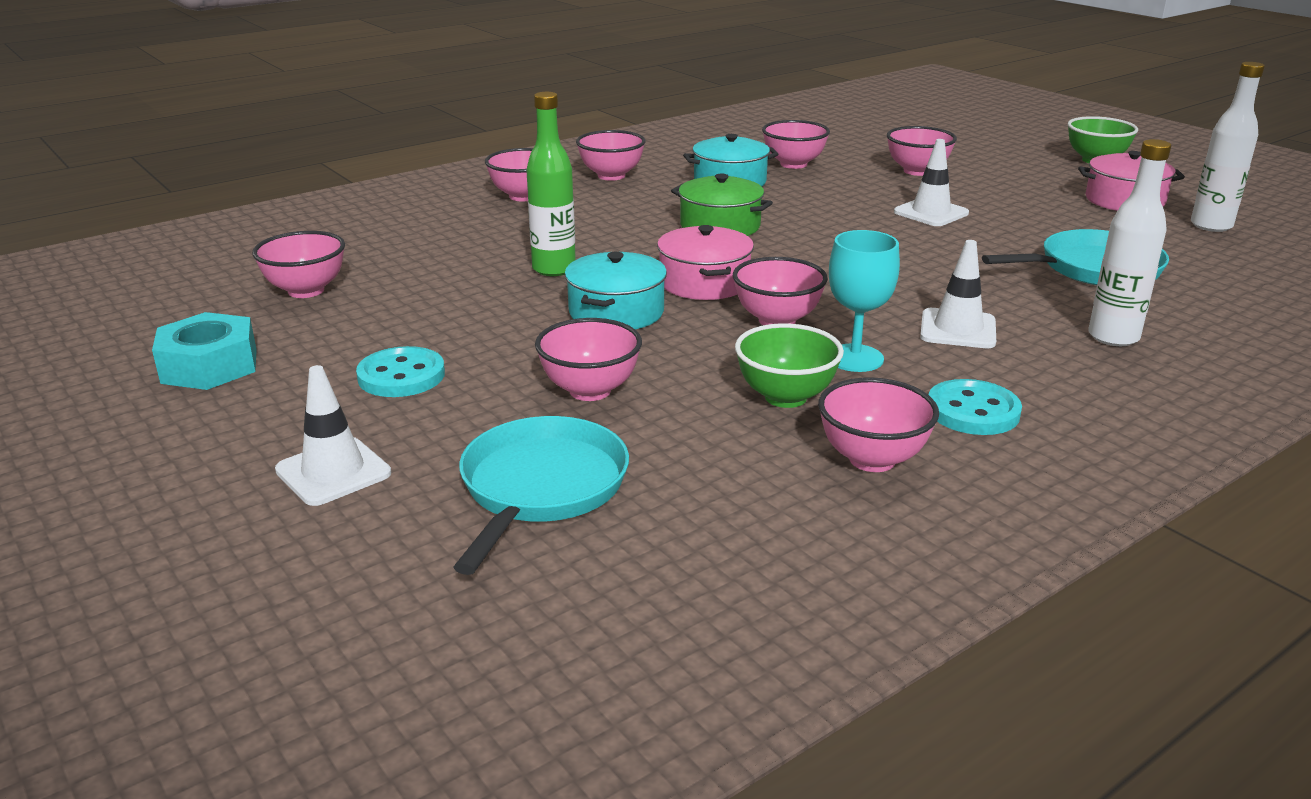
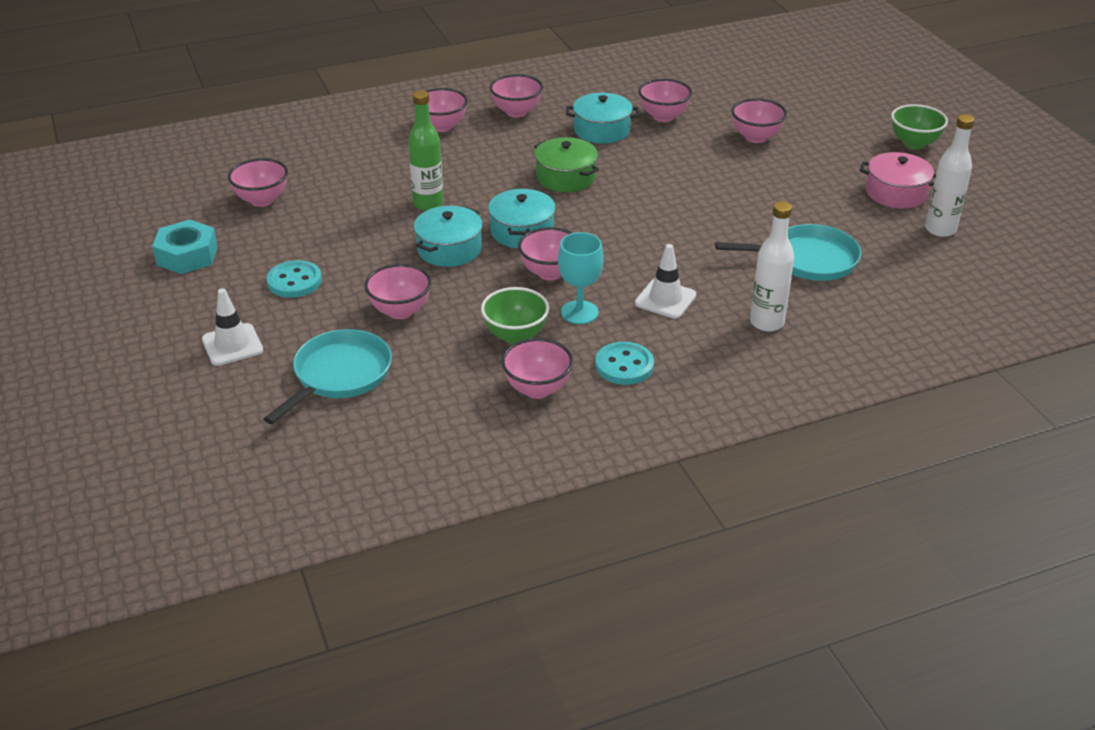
camera: 15 degrees right, 10 degrees up
pink pot [657,225,754,300] -> turquoise pot [488,189,556,248]
white traffic cone [894,139,969,226] -> none

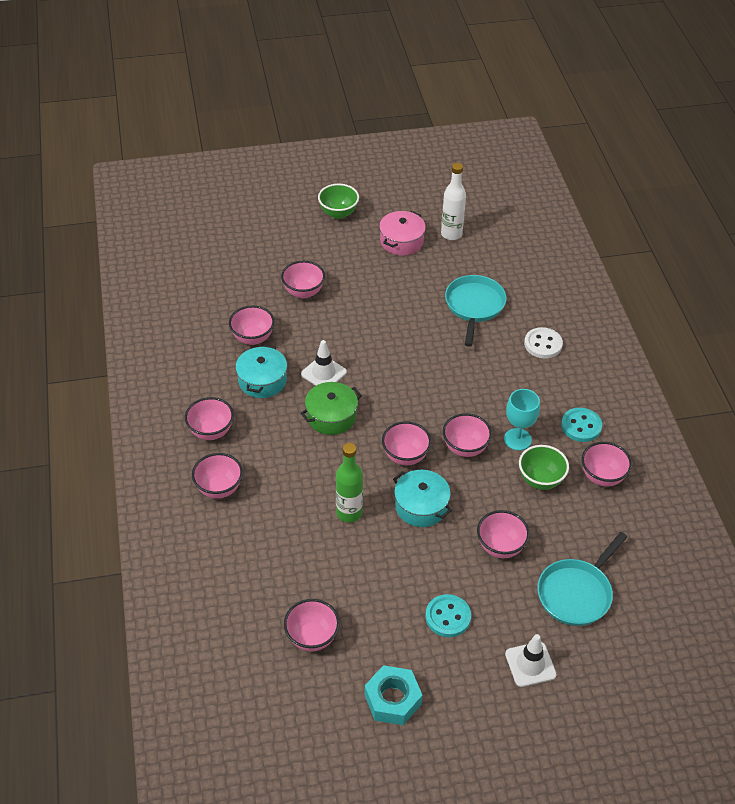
camera: 80 degrees left, 10 degrees up
turquoise pan [264,329,392,424] -> turquoise pan turned 90 degrees counterclockwise [537,532,627,626]
turquoise pot [488,189,556,248] -> pink bowl [382,421,431,465]
white traffic cone [635,244,696,319] -> white traffic cone moved to [301,340,347,386]
white bottle [750,201,794,332] -> white button [524,327,563,359]

